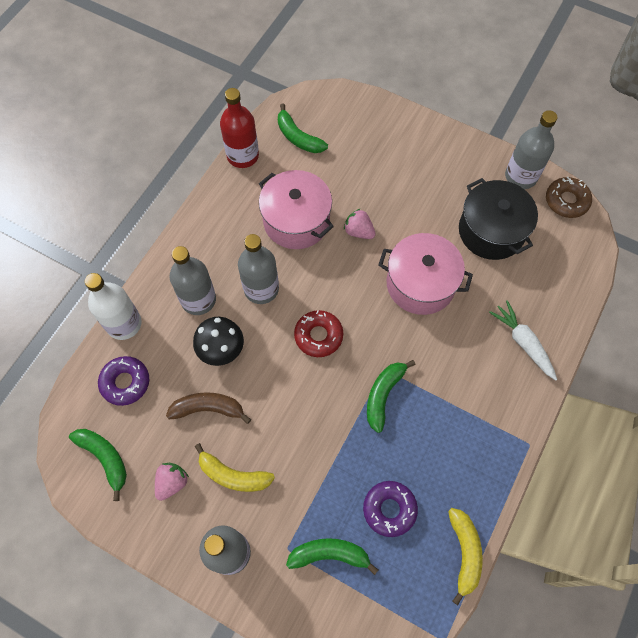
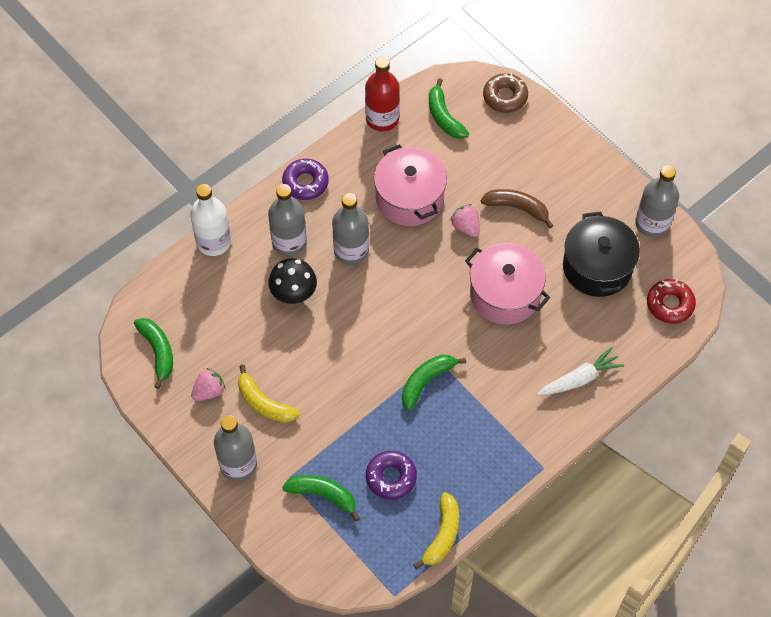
camera: 20 degrees right, 5 degrees down
purple donut [98,356,149,406] -> purple donut moved to [282,159,329,200]
brown banana [166,392,251,424] -> brown banana moved to [481,189,553,228]
red donut [294,310,343,357] -> red donut moved to [647,279,696,324]
white carrot [489,300,557,381] -> white carrot turned 75 degrees clockwise [537,347,624,396]
brown donut [546,177,592,218] -> brown donut moved to [483,73,528,113]

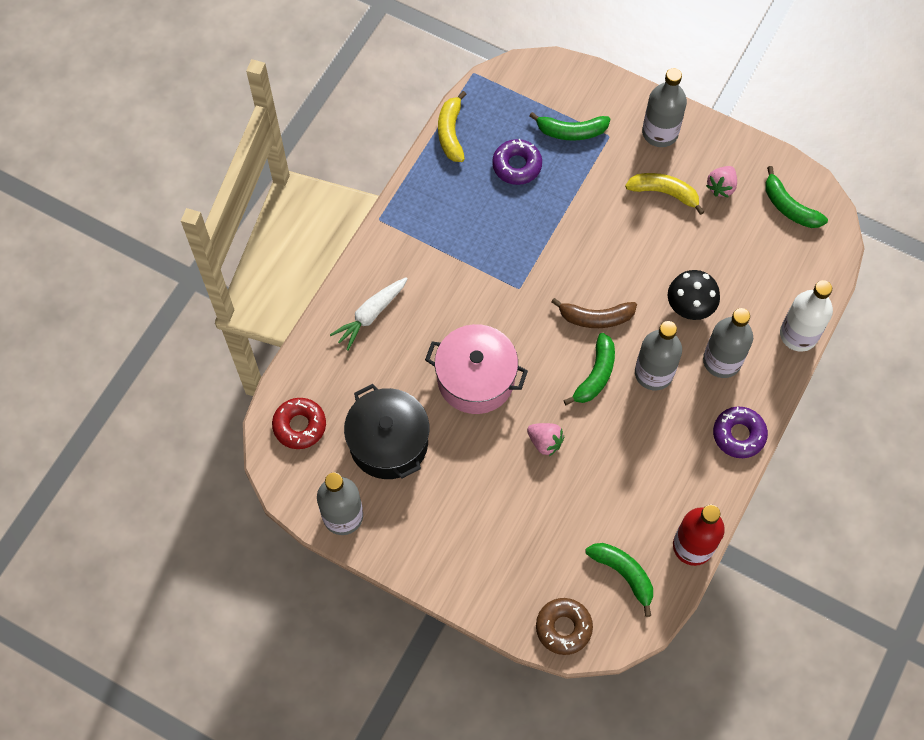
camera: 160 degrees right, 5 degrees up
pink pot [374,144,447,226] -> none
green banana [402,355,466,410] -> green banana moved to [563,333,615,405]
brown banana [481,189,553,228] -> brown banana moved to [551,298,637,328]

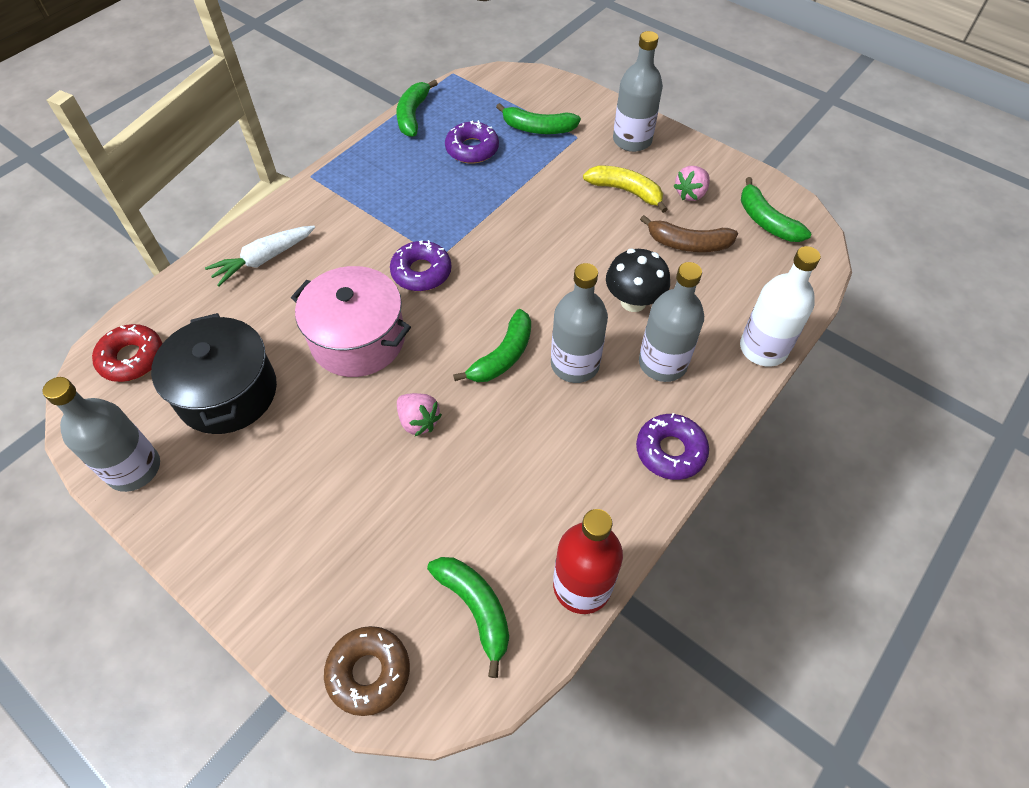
camera: 10 degrees right, 10 degrees down
yellow banana [438,91,467,162] -> green banana [396,80,438,137]
brown banana [551,298,637,328] -> brown banana moved to [640,215,738,252]
none -> purple donut [390,240,451,291]

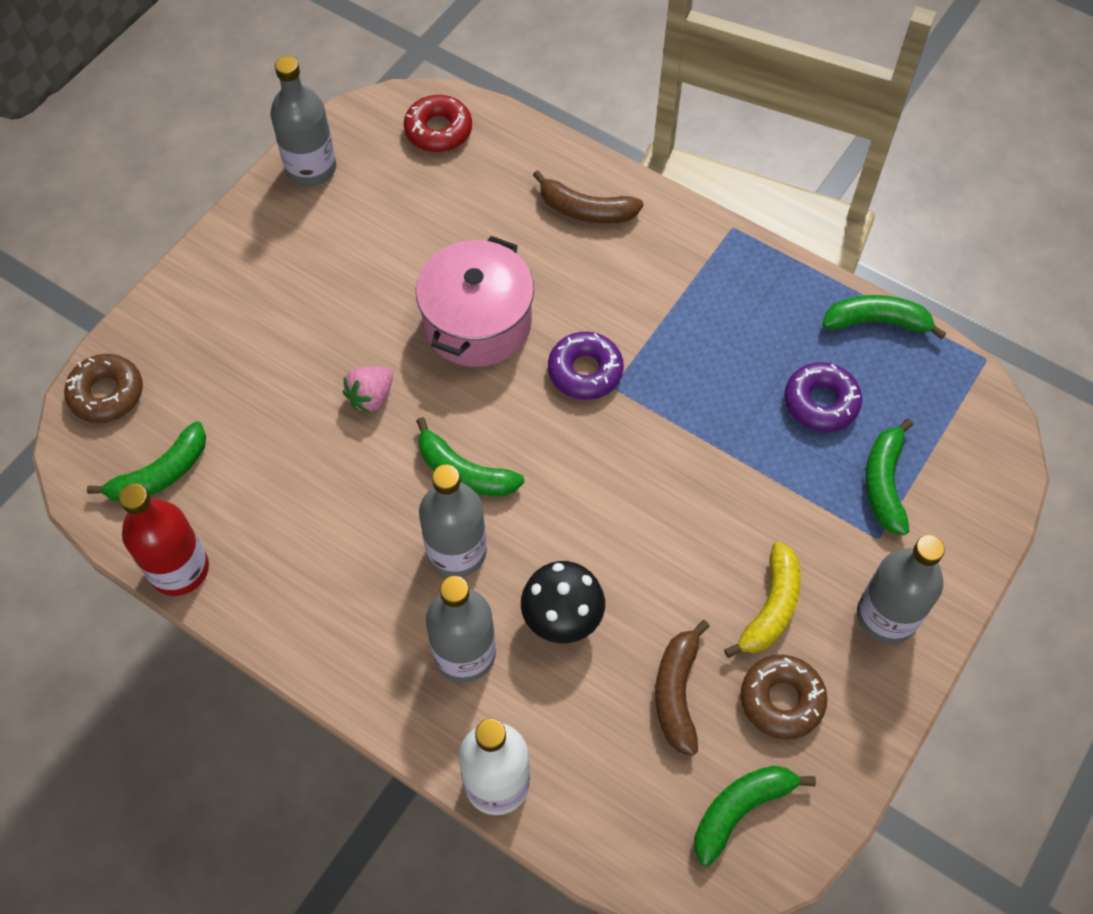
camera: 85 degrees right, 5 degrees up
black pot [151,313,277,434] -> none
white carrot [205,226,315,286] -> brown banana [533,170,643,224]
purple donut [636,413,709,480] -> none
pink strawberry [673,166,710,201] -> brown donut [740,655,827,739]

